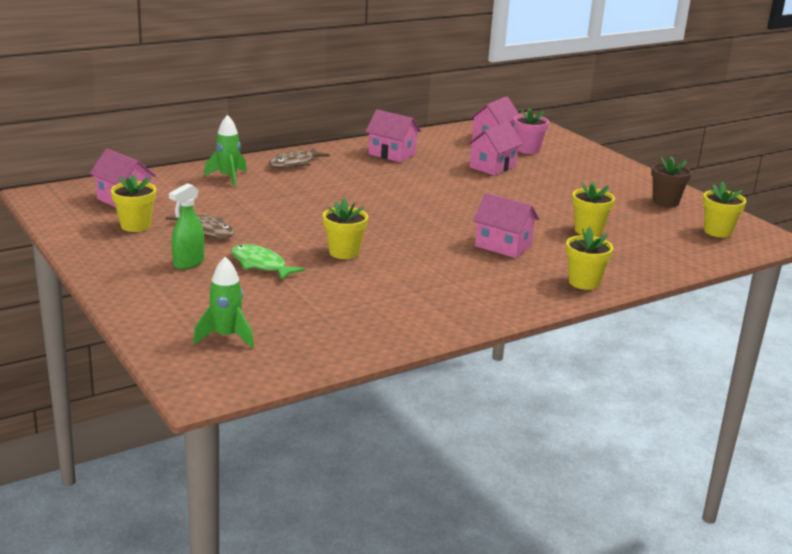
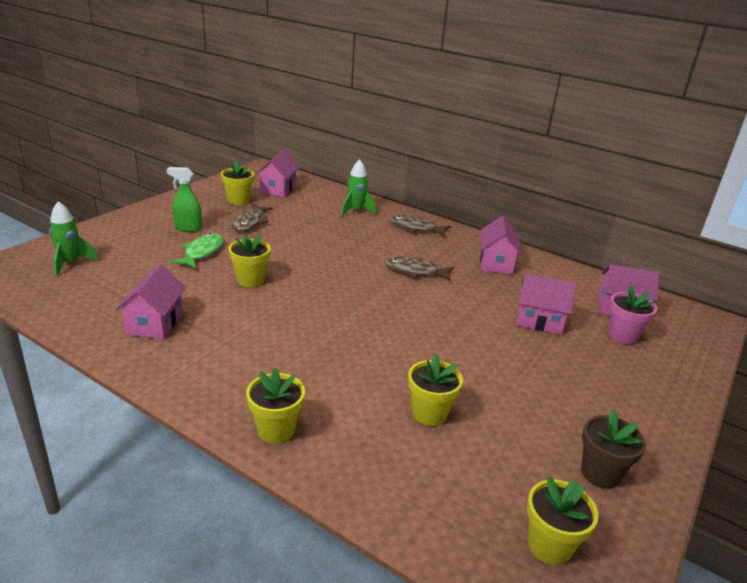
camera: 65 degrees right, 5 degrees up
pink house [473,193,539,258] -> pink house moved to [116,265,186,340]
none -> brown fish [385,256,454,281]

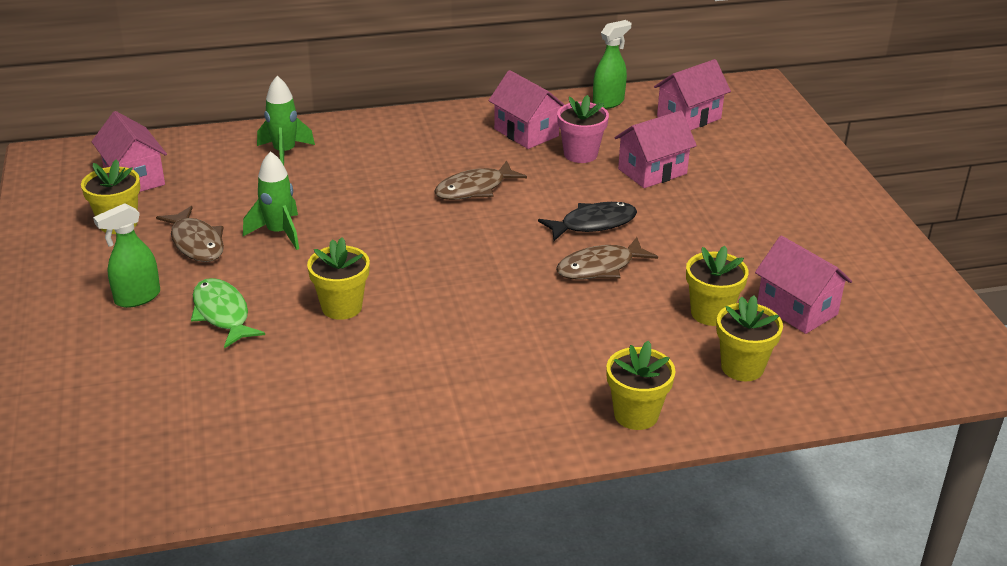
camera: 45 degrees left, 5 degrees up
green rocket [49,201,99,277] -> green rocket moved to [243,151,299,250]
pink house [116,265,186,340] -> pink house moved to [755,236,852,334]
brown fish [390,215,451,236] -> brown fish moved to [556,237,658,279]
yellow flower pot [527,476,599,565] -> yellow flower pot moved to [716,296,783,381]
brown flower pot [581,410,646,489] -> none
pink flower pot [608,285,657,344] -> pink flower pot moved to [557,95,609,163]
none -> black fish [538,202,637,241]
none -> green spray bottle [593,20,631,109]

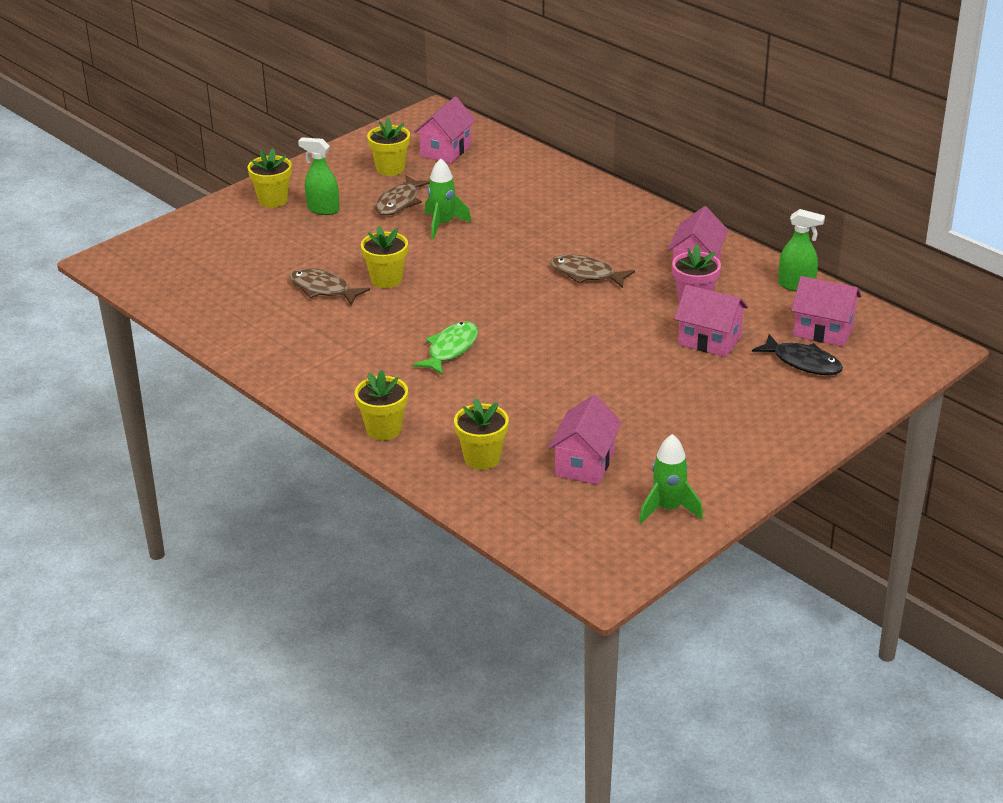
camera: 60 degrees right, 0 degrees up
green fish [191,278,265,349] -> green fish moved to [412,321,478,375]
green rocket [257,76,315,165] -> green rocket moved to [639,434,703,524]
black fish [538,202,637,241] -> black fish moved to [752,334,843,375]
brown fish [556,237,658,279] -> brown fish moved to [289,268,370,306]
yellow flower pot [686,246,749,326] -> yellow flower pot moved to [248,148,292,208]

